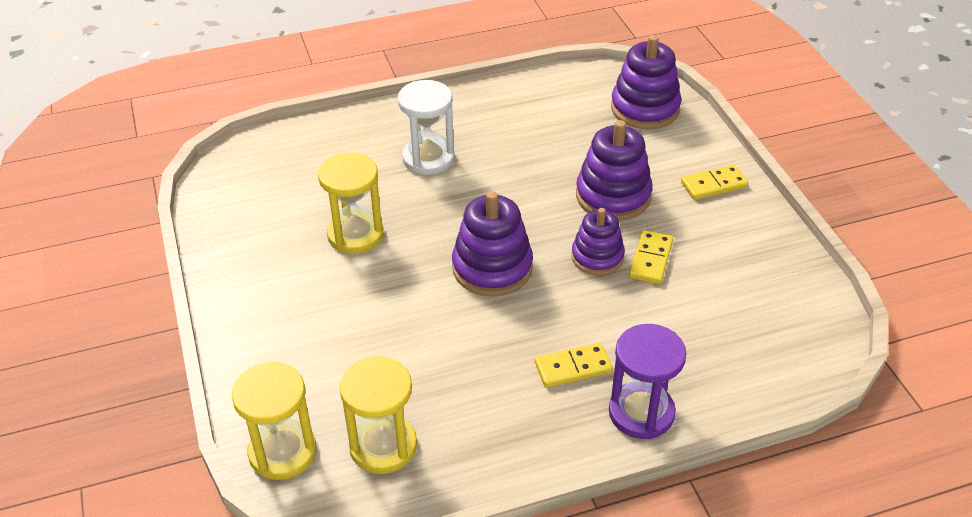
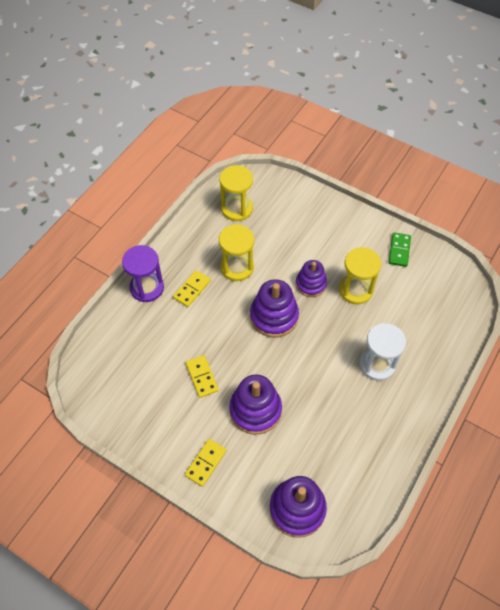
camera: 140 degrees right, 15 degrees up
yellow hourglass [232,362,316,480] -> yellow hourglass moved to [219,224,254,281]
purple stacking toy [571,208,625,275] -> purple stacking toy moved to [296,260,327,297]
none -> green domino [389,232,411,267]

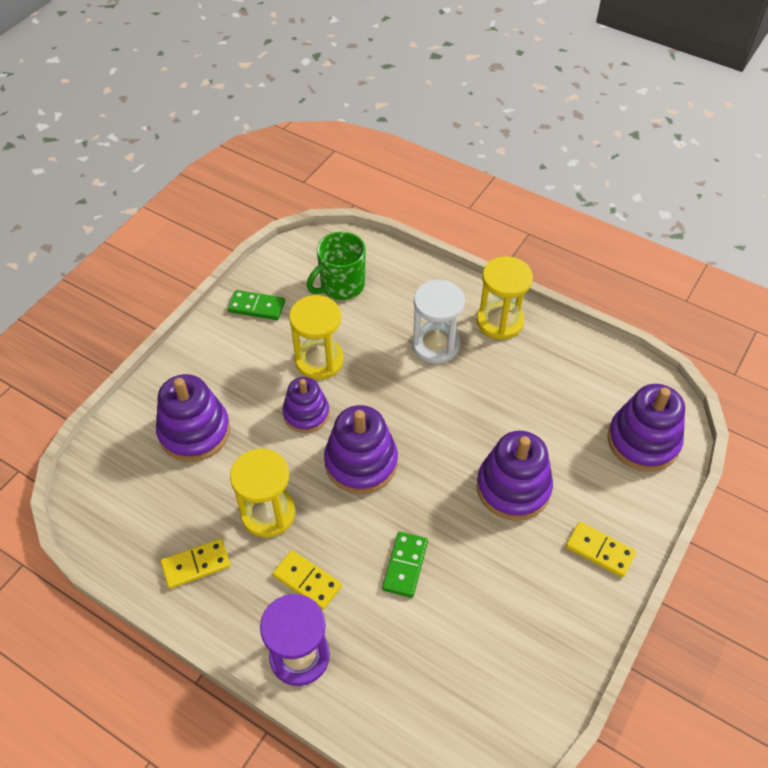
camera: 90 degrees left, 5 degrees down
yellow domino [186,355,219,398] -> yellow domino moved to [161,538,231,589]
yellow hourglass [219,165,253,221] -> yellow hourglass moved to [477,256,533,340]
none -> purple stacking toy [156,374,230,462]
none -> green mug [307,232,366,300]
none -> green domino [382,532,428,598]

